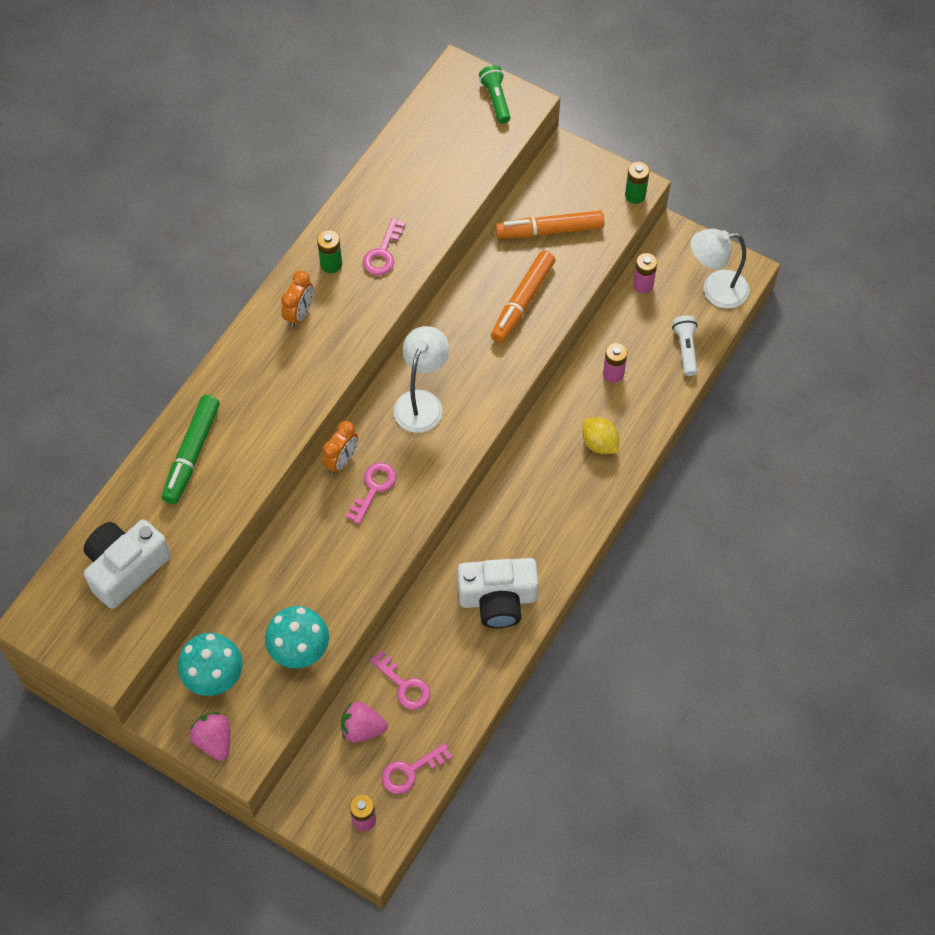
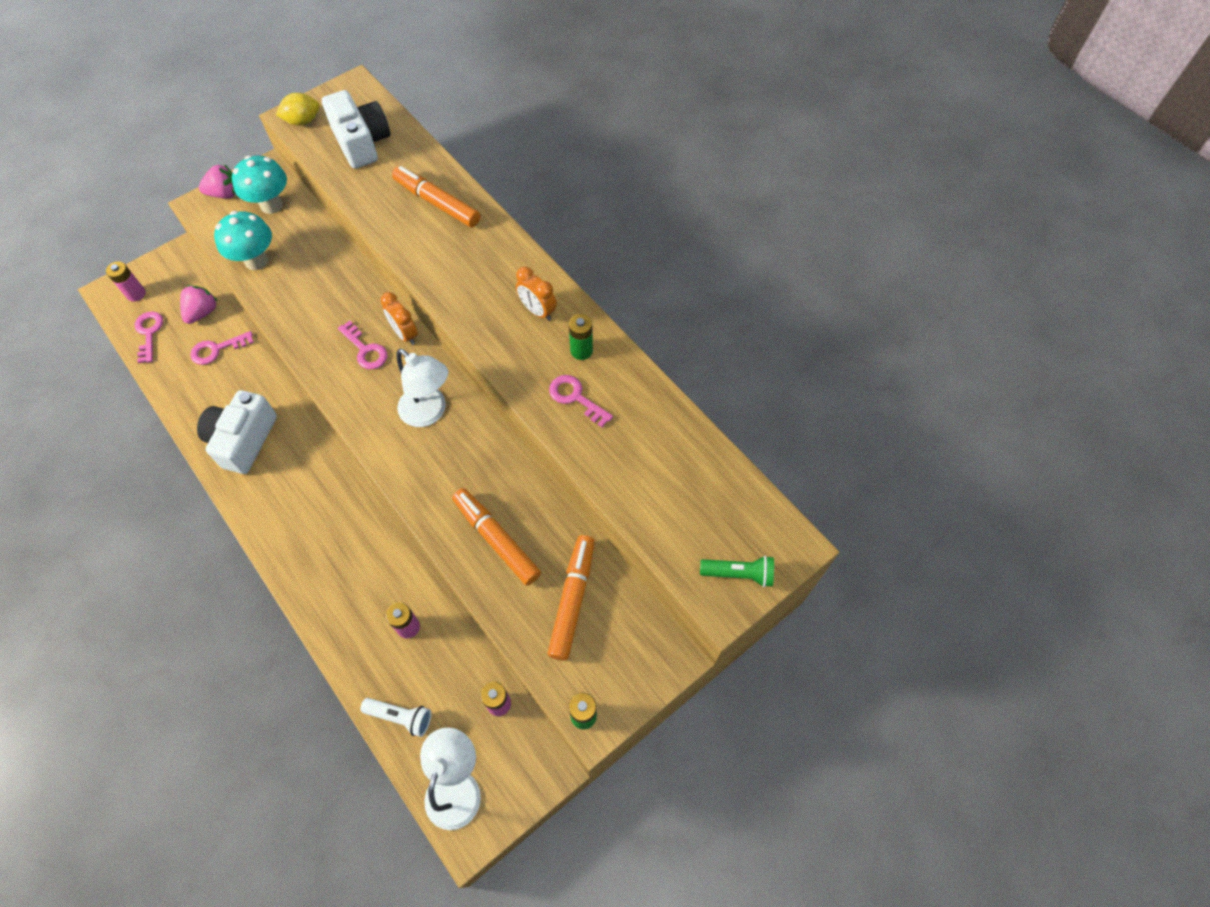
camera: 110 degrees right, 0 degrees up
green marker [162,395,220,504] -> orange marker [392,166,480,227]
yellow lemon [582,417,619,454] -> yellow lemon moved to [276,93,320,126]

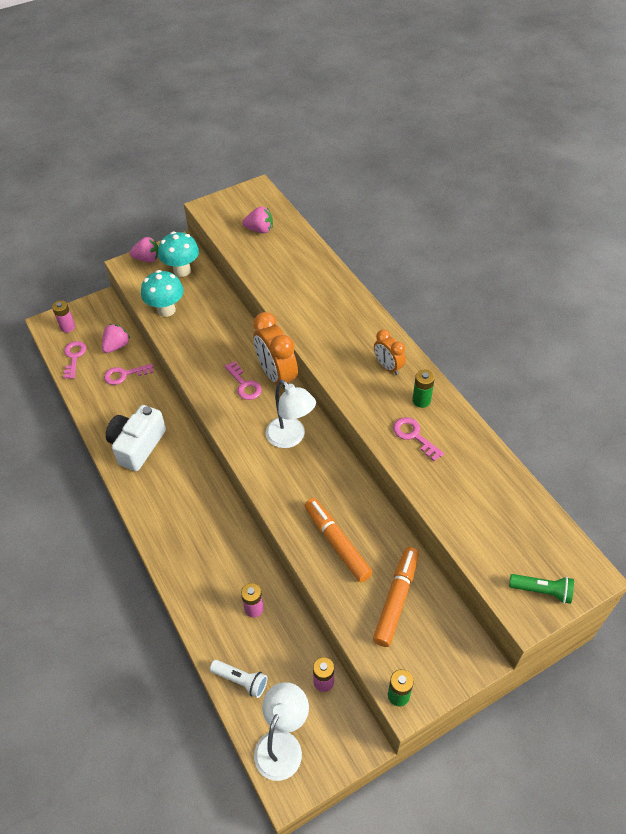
camera: 10 degrees right, 10 degrees down
yellow lemon [276,93,320,126] -> none
white camera [322,90,390,169] -> pink strawberry [243,206,273,233]
orange clock [381,292,418,345] -> orange clock [253,312,298,389], size x1.76
orange marker [392,166,480,227] -> none

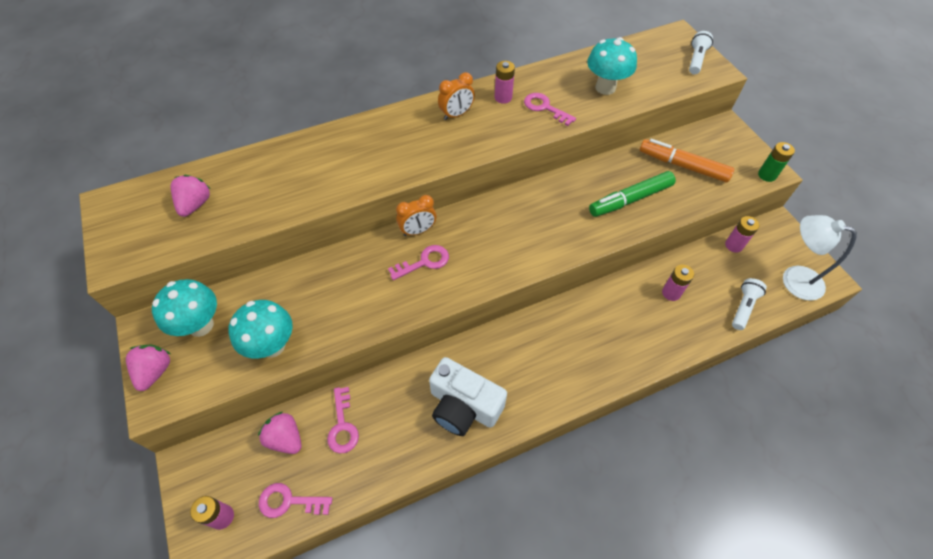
camera: 85 degrees left, 5 degrees up
orange clock [253,312,298,389] -> orange clock [396,195,436,236], size x0.57
white lamp [266,380,316,448] -> none
orange marker [304,498,373,582] -> green marker [589,171,676,217]
pink key [393,417,444,461] -> pink key turned 75 degrees clockwise [524,93,576,126]
green battery [412,370,435,408] -> pink battery [495,61,515,104]
green flashlight [509,574,574,604] -> white flashlight [689,31,713,75]
none -> turquoise mushroom [587,37,637,95]

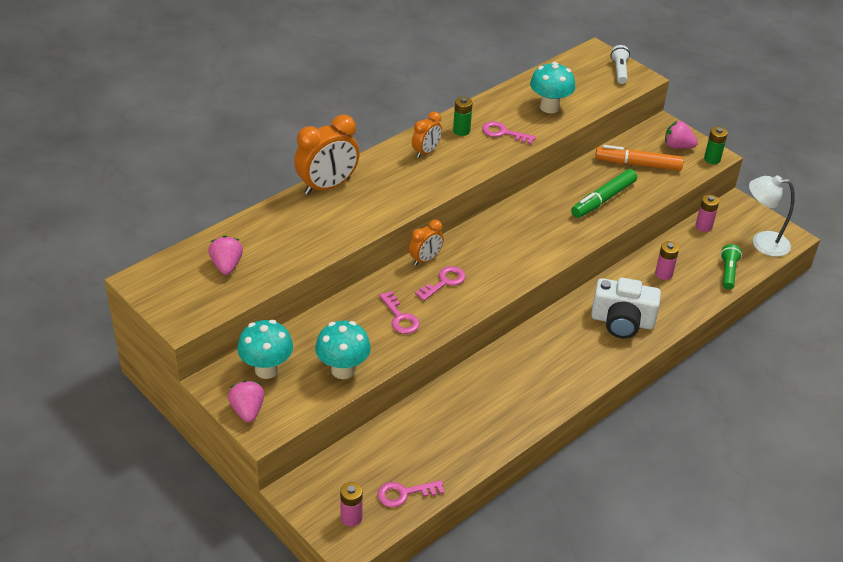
camera: 20 degrees left, 15 degrees down
pink strawberry [258,412,301,454] -> pink strawberry moved to [665,121,698,149]
pink key [327,387,359,454] -> pink key moved to [379,291,420,334]
white camera [429,357,507,436] -> white camera moved to [591,278,661,339]
pink battery [495,61,515,104] -> green battery [453,97,473,136]
white flashlight [732,278,767,330] -> green flashlight [720,244,742,290]
none -> orange clock [294,115,360,195]

